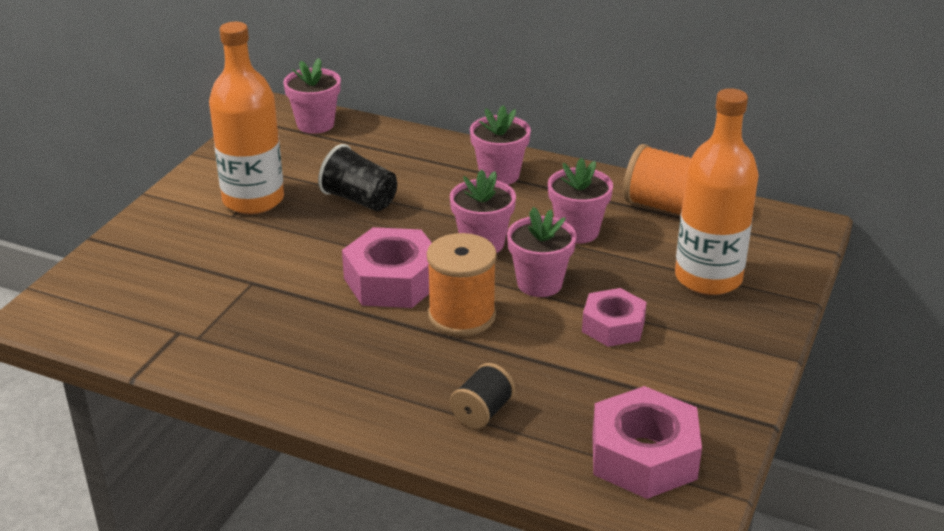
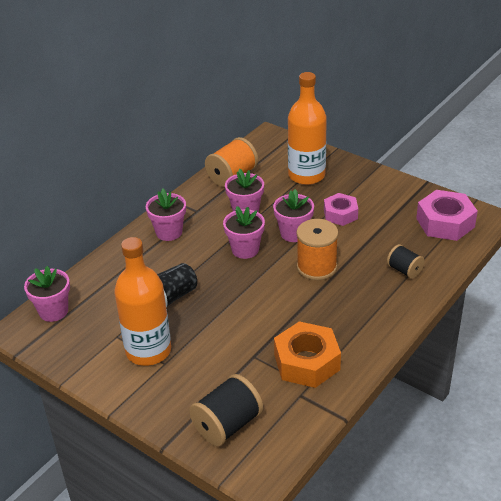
camera: 75 degrees left, 5 degrees up
pink nut [342,227,432,308] -> none
none -> black spool [189,374,263,446]
none -> orange nut [274,321,341,388]

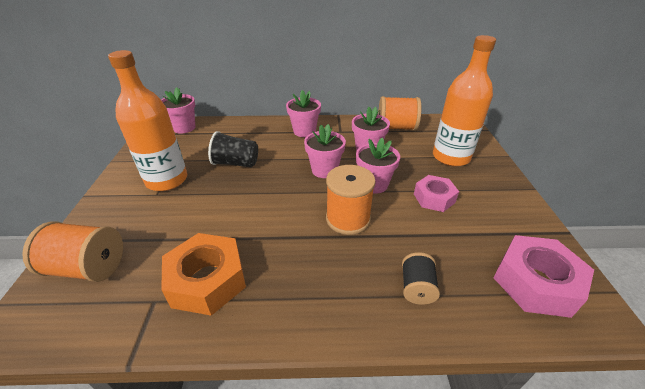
camera: 50 degrees right, 0 degrees up
black spool [189,374,263,446] -> orange spool [22,221,123,282]

